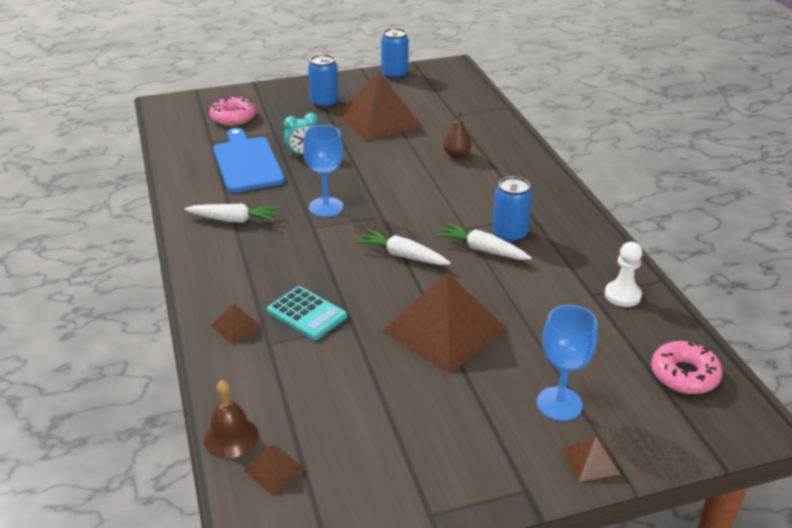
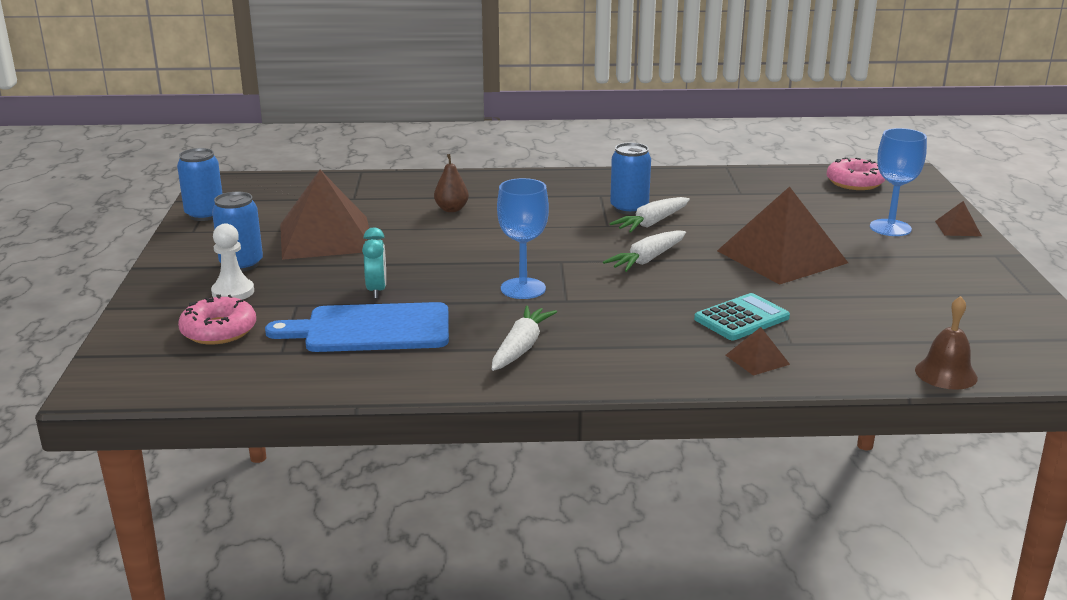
camera: 75 degrees left, 10 degrees down
brown pyramid [243,445,305,495] -> none
white pawn [605,242,643,307] -> white pawn moved to [211,223,254,300]

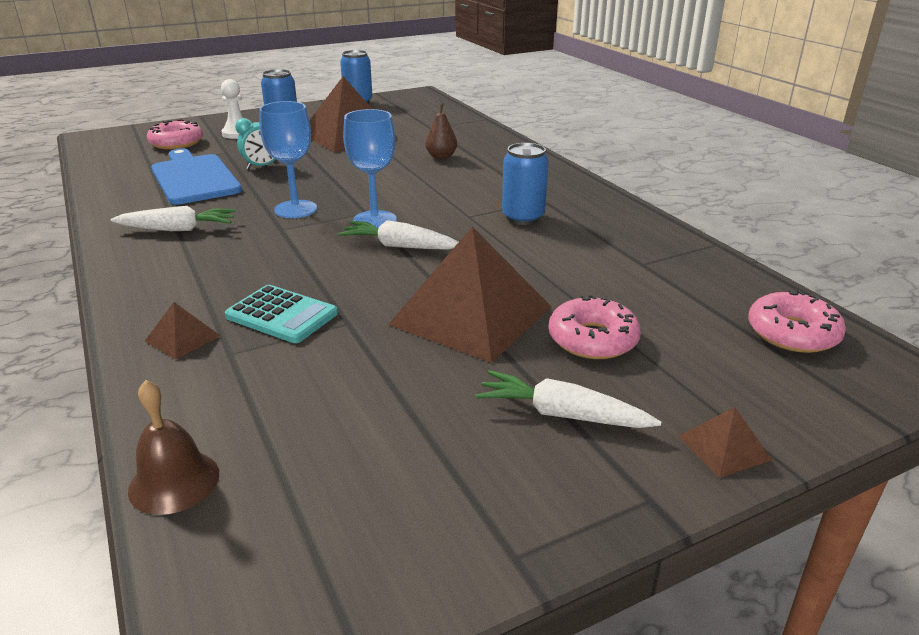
camera: 65 degrees right, 5 degrees up
white carrot [609,197,690,233] -> white carrot moved to [475,370,661,428]
blue goblet [870,128,927,236] -> blue goblet moved to [343,109,397,228]
none -> pink donut [548,295,641,359]

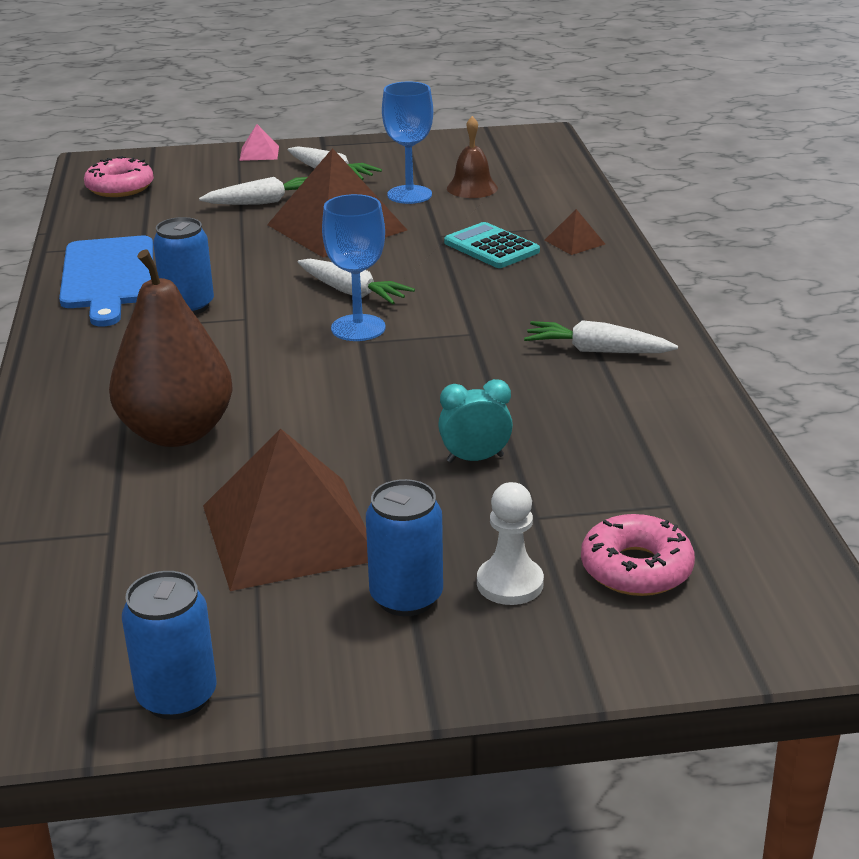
camera: 160 degrees left, 0 degrees up
brown bell [128,380,219,515] -> brown bell moved to [447,116,498,198]
blue cutting board [151,148,242,205] -> blue cutting board moved to [59,236,153,326]
blue goblet [259,101,317,218] -> blue goblet moved to [382,82,433,204]
brown pear [425,103,457,159] -> brown pear [109,249,233,447], size x2.17
pink donut [548,295,641,359] -> white carrot [199,177,307,205]
brown pyramid [678,407,772,478] -> pink pyramid [239,124,279,161]

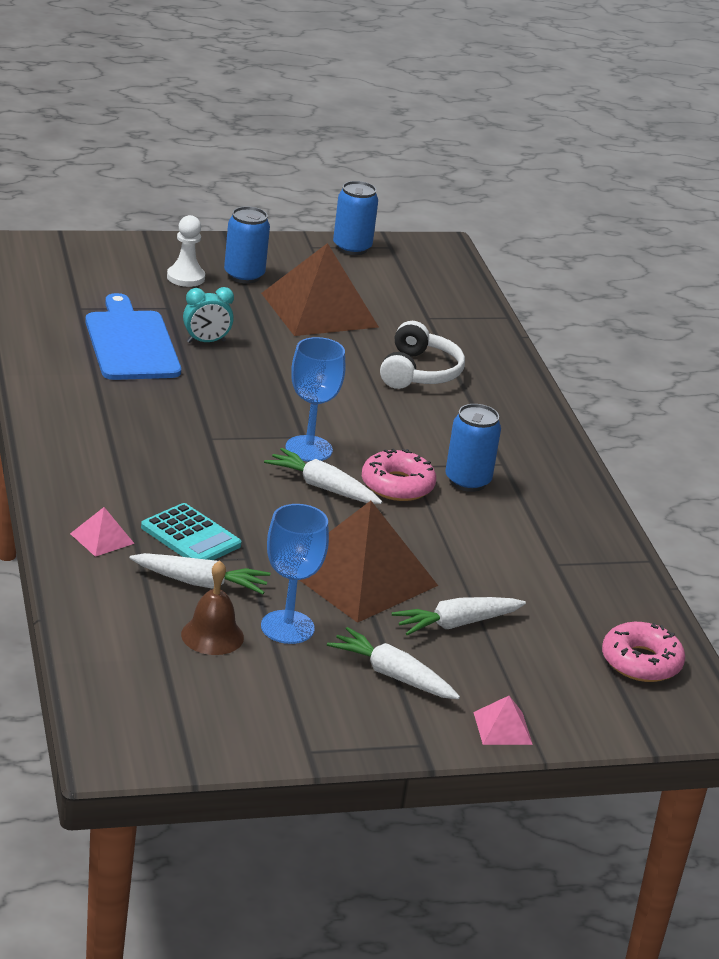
camera: 170 degrees right, 0 degrees up
blue cutting board [59,236,153,326] -> blue cutting board moved to [85,293,181,380]
brown pear [109,249,233,447] -> white headphones [380,321,465,389]
white carrot [524,320,678,353] -> white carrot moved to [129,553,271,594]
brown pyramid [544,209,605,255] -> pink pyramid [70,507,135,557]
pink donut [581,514,695,596] -> pink donut moved to [362,449,436,501]

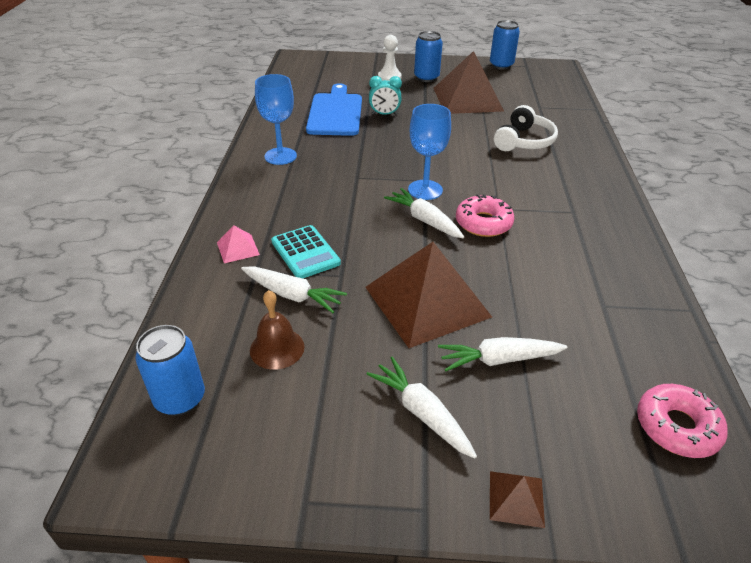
camera: 20 degrees right, 10 degrees up
blue goblet [261,504,329,644] -> blue goblet moved to [255,74,297,165]
blue can [445,404,501,492] -> blue can moved to [135,325,205,416]
pink pyramid [473,696,533,745] -> brown pyramid [490,471,545,528]

